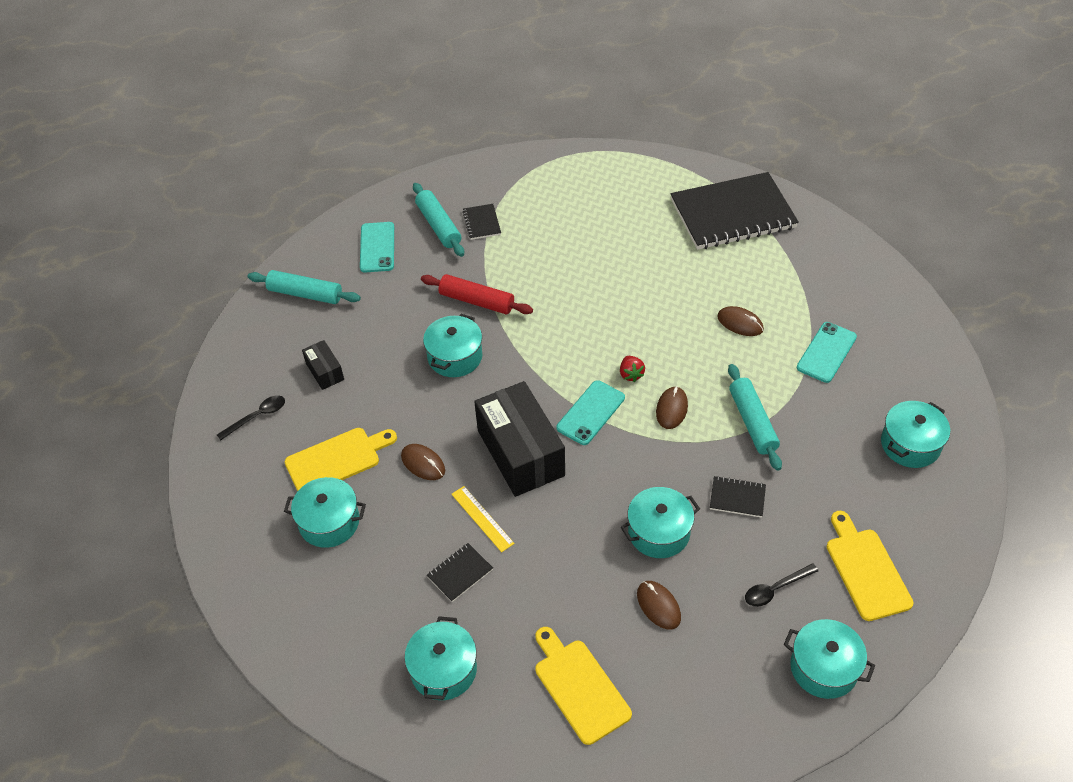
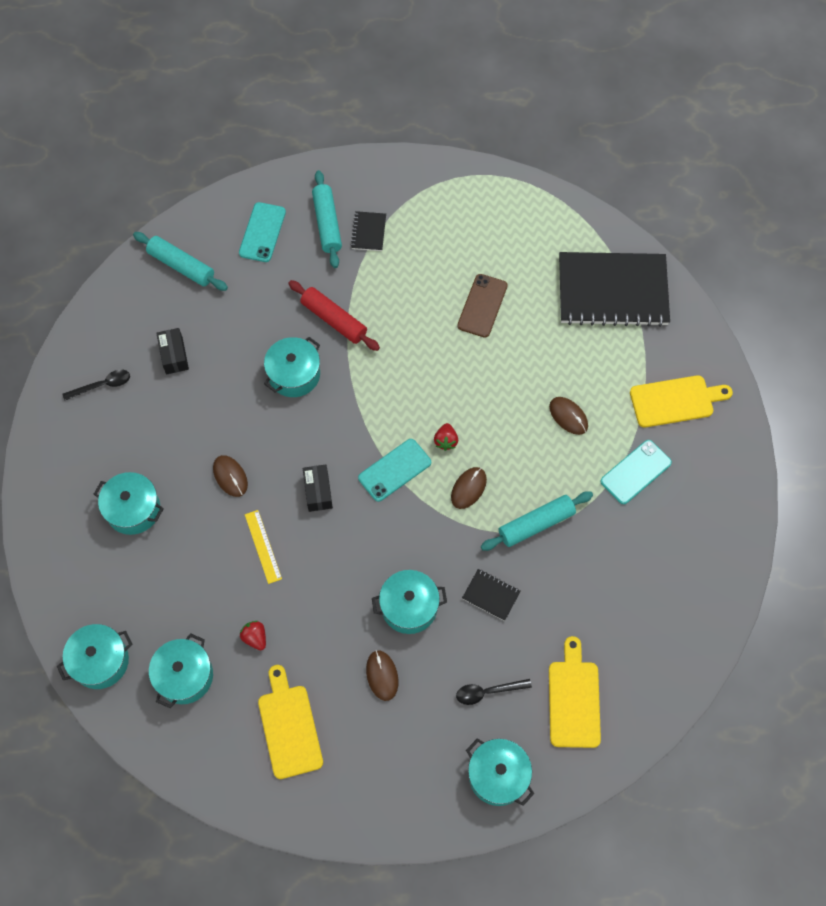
camera: 15 degrees right, 15 degrees up
yellow cutting board [285,428,397,491] -> yellow cutting board moved to [630,375,733,428]
black notebook [427,543,493,602] -> none
black box [474,381,565,497] -> black box [303,465,333,512], size x0.47
turquoise rolling pin [728,364,782,471] -> turquoise rolling pin turned 60 degrees clockwise [481,491,593,551]
turquoise pot [881,401,950,468] -> turquoise pot moved to [57,624,133,689]
none -> red strawberry [240,621,266,650]
none -> brown phone [457,274,508,338]

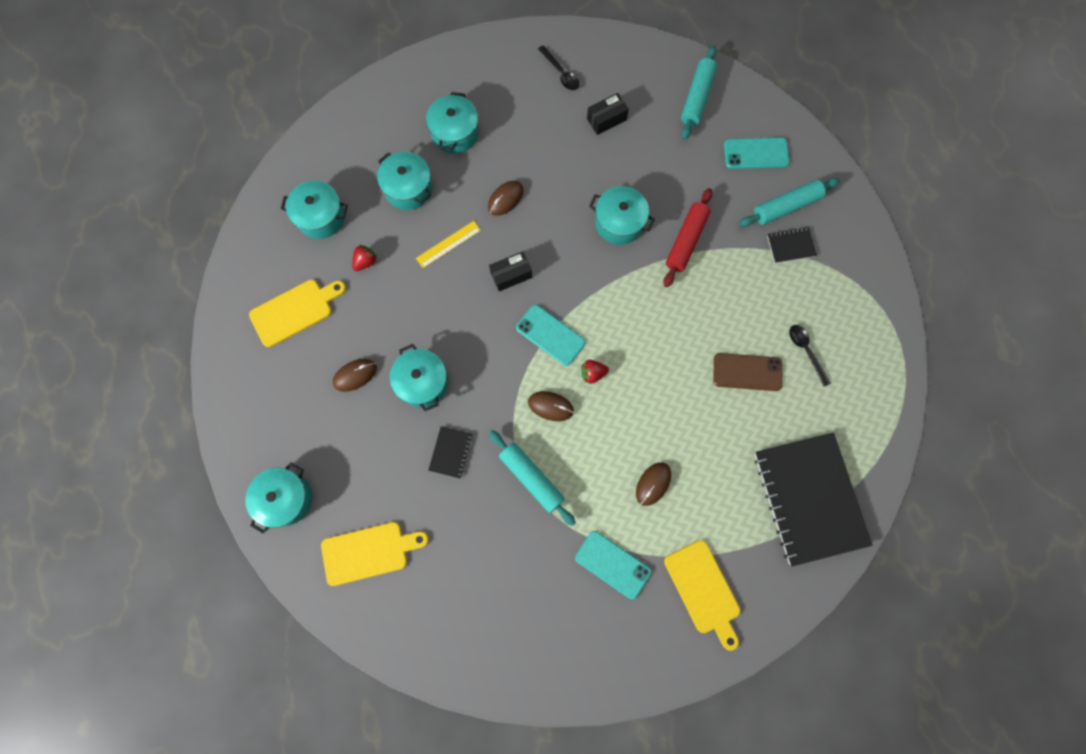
camera: 75 degrees right, 10 degrees up
turquoise pot [57,624,133,689] -> turquoise pot moved to [377,151,433,210]
black spoon [456,679,532,705] -> black spoon moved to [789,325,831,387]

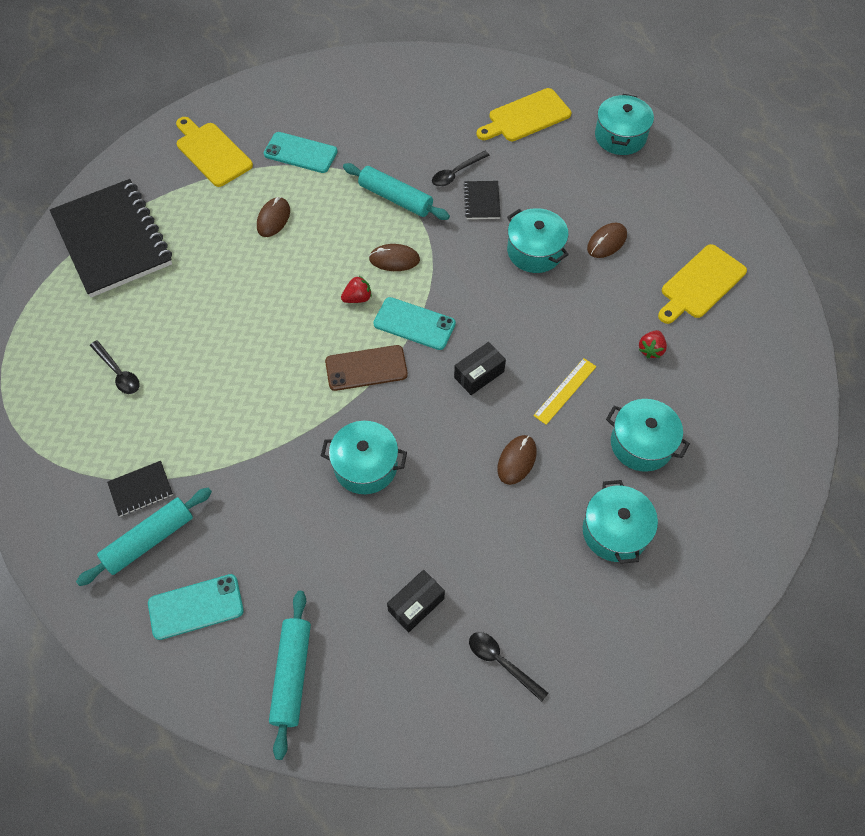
camera: 165 degrees right, 15 degrees down
turquoise pot [281,180,348,239] -> none
red rolling pin [664,188,712,287] -> none
brown phone [713,353,782,391] -> brown phone moved to [325,345,408,391]
none -> black spoon [432,151,489,187]

